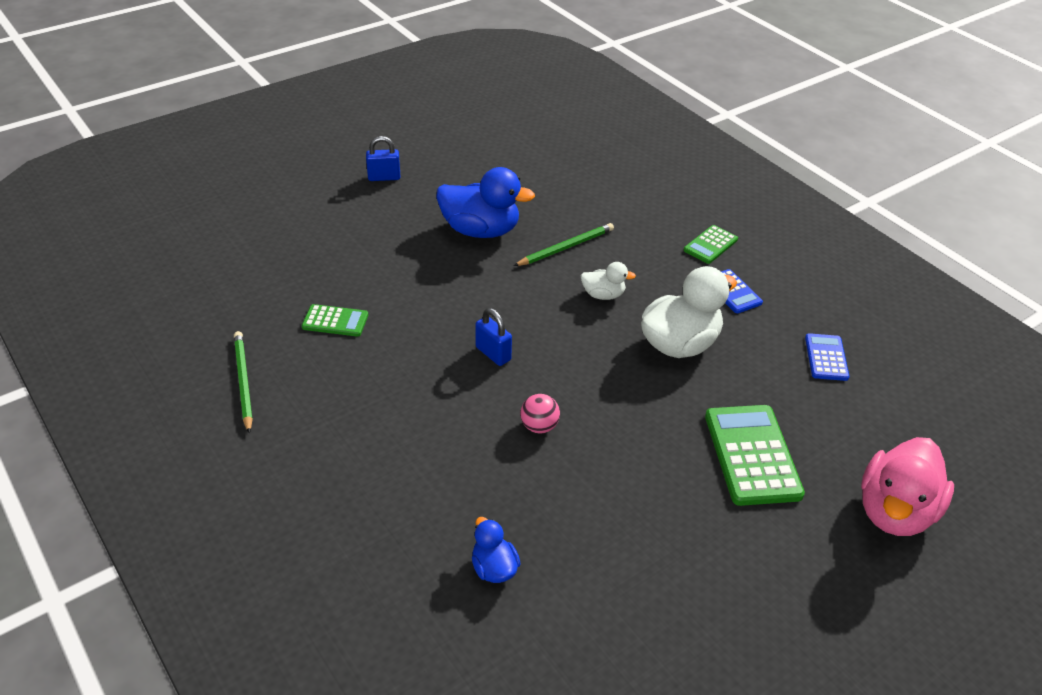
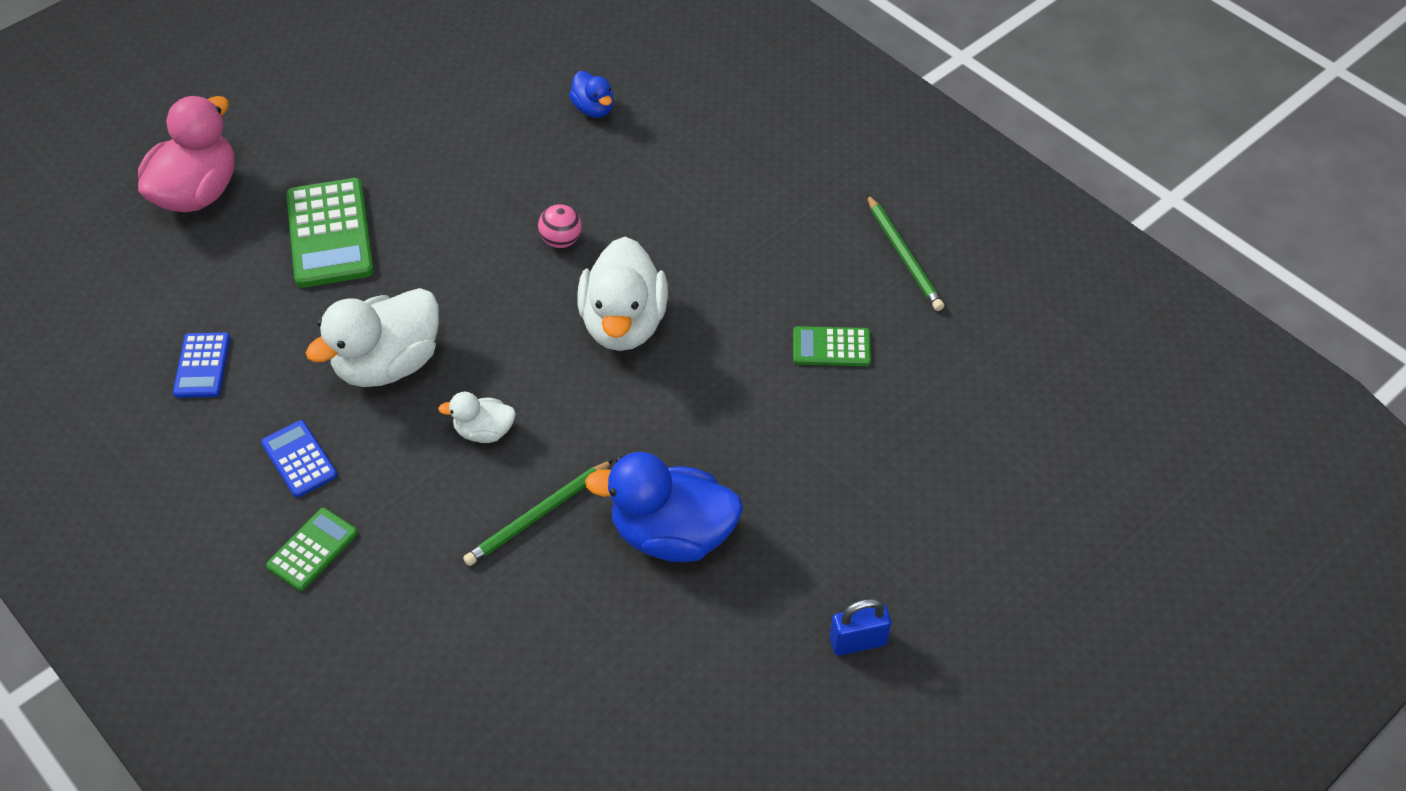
camera: 175 degrees right, 10 degrees up
blue padlock [476,308,512,366] -> white duck [577,237,668,351]

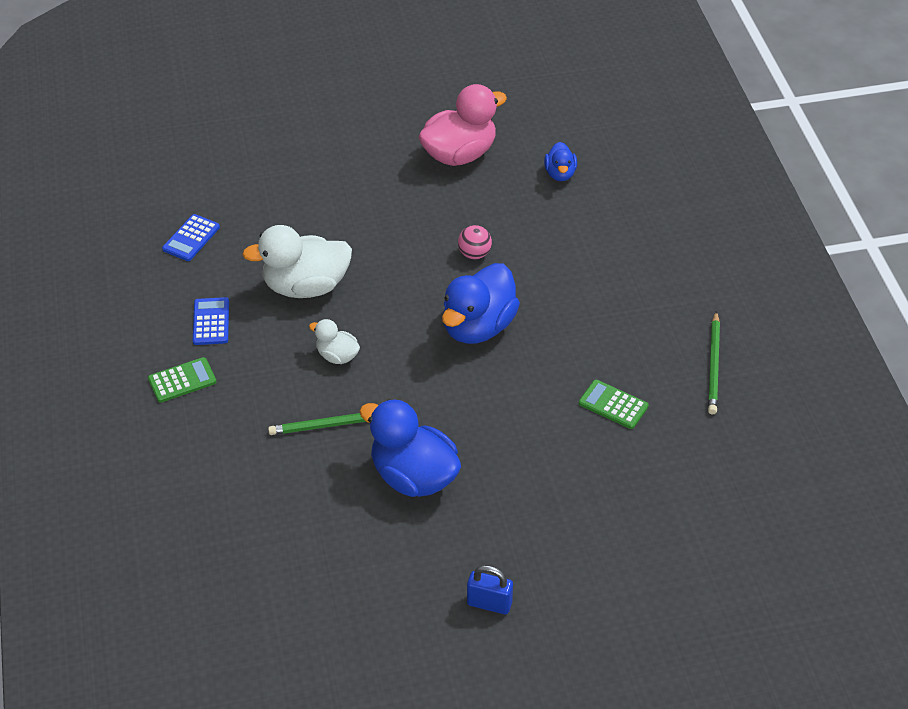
camera: 30 degrees right, 5 degrees down
pink duck [138,96,234,212] -> pink duck moved to [418,84,507,166]
green calculator [286,178,374,288] -> none
white duck [577,237,668,351] -> blue duck [442,263,520,344]

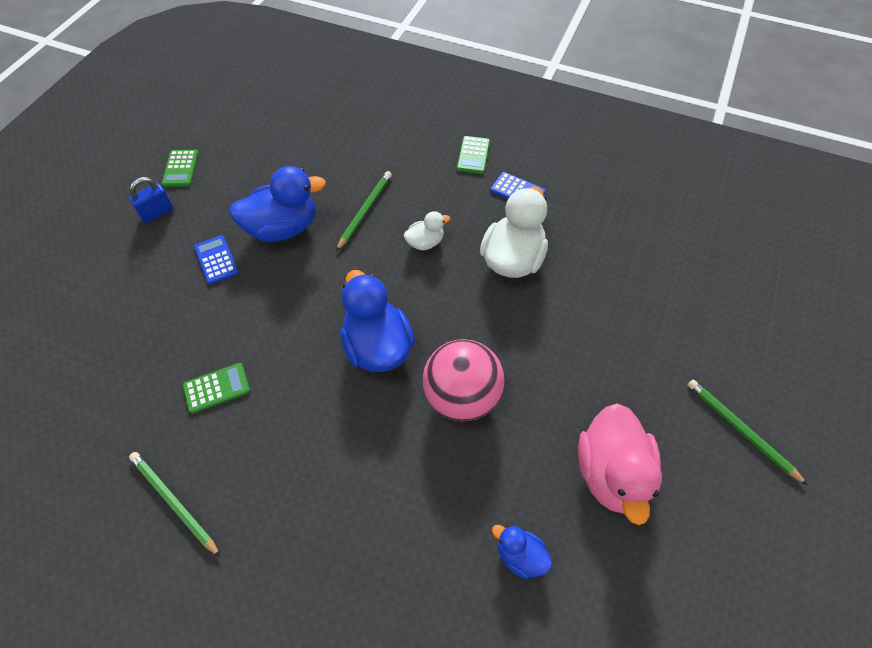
camera: 125 degrees right, 10 degrees up
blue calculator [162,214,220,261] -> blue calculator moved to [194,235,239,285]
pink ball [458,225,492,259] -> pink ball [423,339,505,421], size x2.15
none -> green calculator [162,150,199,187]
none -> green pencil [688,380,807,485]

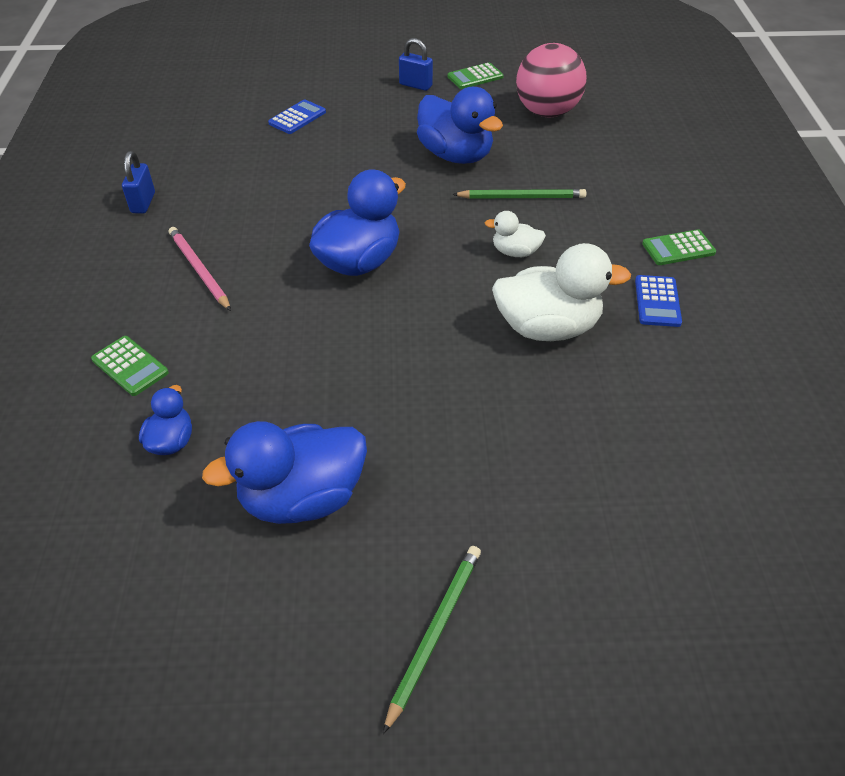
camera: 65 degrees right, 10 degrees down
green pencil [129,452,220,557] -> blue padlock [122,151,155,214]
green calculator [183,363,250,414] -> green calculator moved to [91,336,169,396]
blue calculator [194,235,239,285] -> blue calculator moved to [268,99,326,134]
white duck [404,211,450,250] -> white duck turned 150 degrees clockwise [485,211,546,257]
pink ball [423,339,505,421] -> pink ball moved to [516,43,587,117]
pink duck [578,403,662,525] -> blue duck [202,421,367,524]
none -> pink pencil [169,227,231,311]

